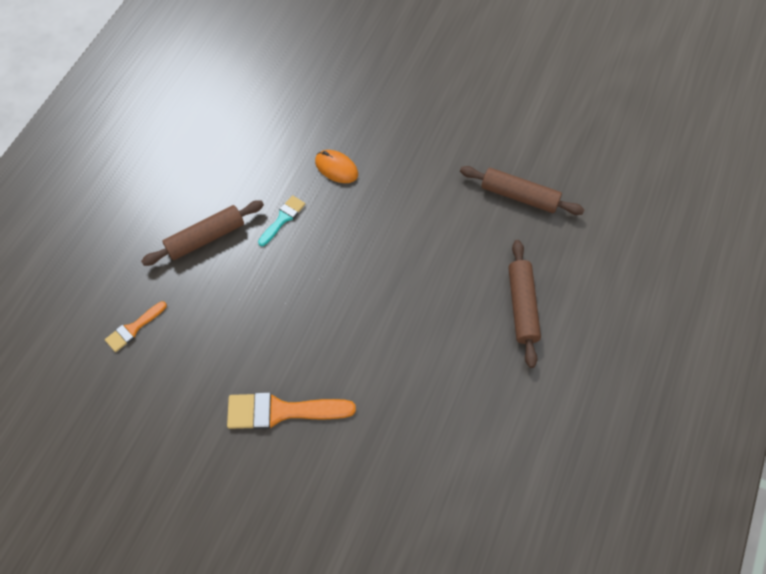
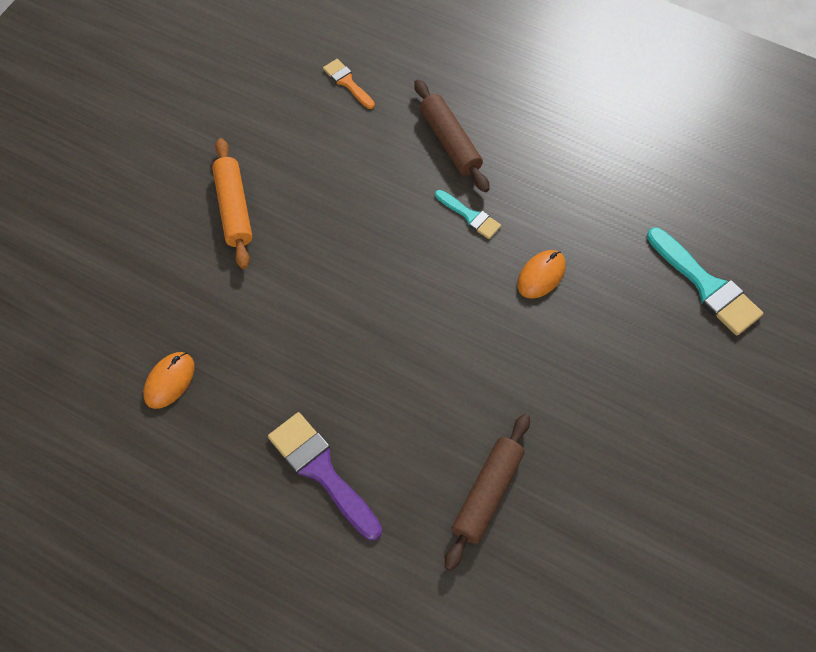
camera: 95 degrees right, 0 degrees up
orange brush [227,392,356,429] -> orange rolling pin [212,138,252,269]
brown rolling pin [508,240,541,368] -> purple brush [268,412,382,540]
none -> orange mouse [143,352,195,409]
none -> turquoise brush [647,227,763,336]

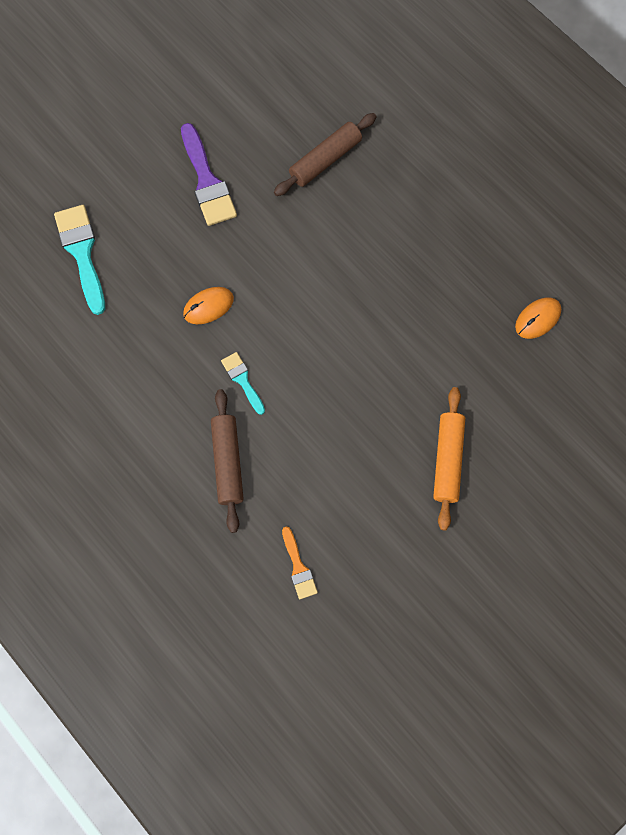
camera: 160 degrees left, 10 degrees up
purple brush [268,412,382,540] -> purple brush moved to [181,123,237,226]

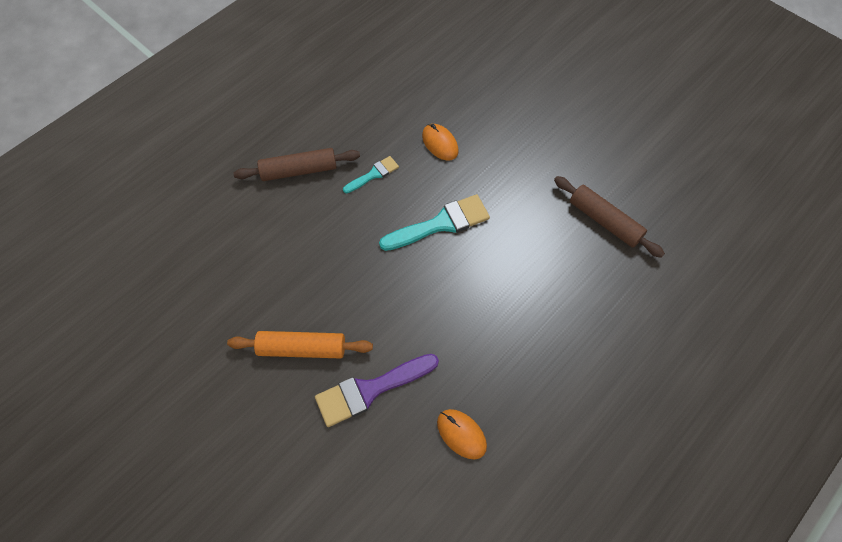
camera: 85 degrees right, 10 degrees down
turquoise brush [54,205,105,315] -> turquoise brush moved to [379,194,490,251]
purple brush [181,123,237,226] -> purple brush moved to [315,354,439,427]
orange brush [282,526,318,599] -> none

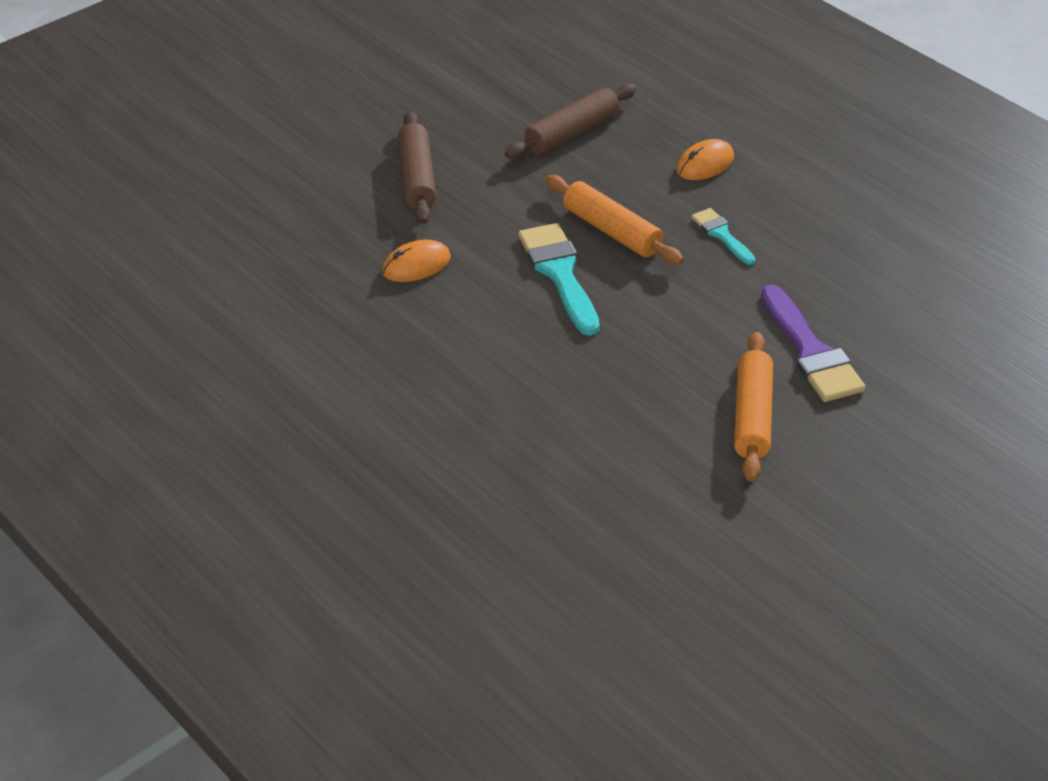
camera: 85 degrees left, 20 degrees down
brown rolling pin [233,148,360,181] -> brown rolling pin moved to [398,111,436,224]
turquoise brush [343,156,399,193] -> turquoise brush moved to [691,208,755,265]
orange mouse [437,409,487,460] -> orange mouse moved to [676,139,734,180]
none -> orange rolling pin [545,175,684,265]

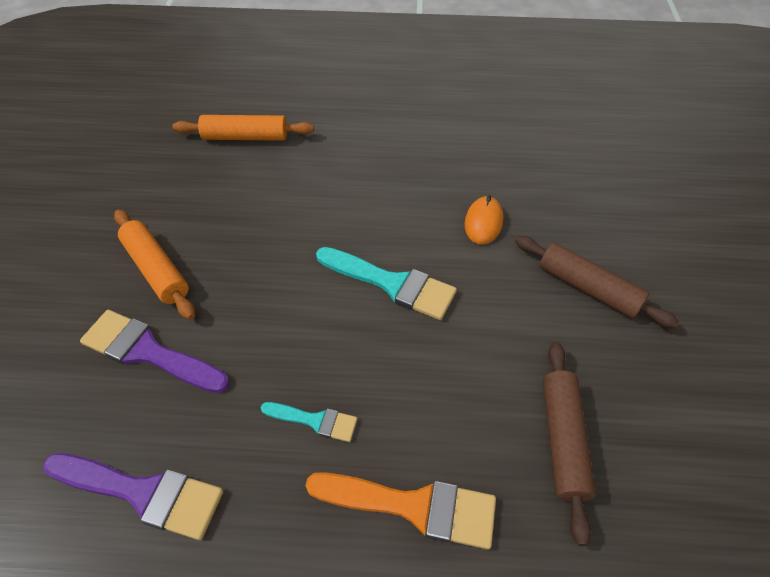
camera: 135 degrees right, 10 degrees up
orange rolling pin [545,175,684,265] -> orange rolling pin moved to [172,115,314,141]
orange mouse [676,139,734,180] -> orange brush [305,472,496,549]
none -> purple brush [43,453,223,540]

